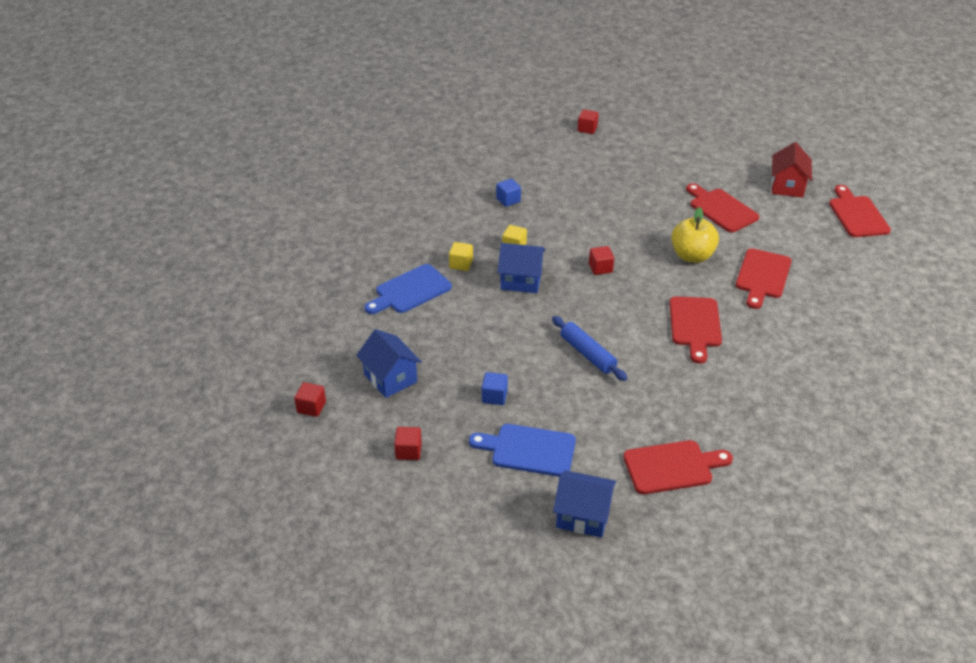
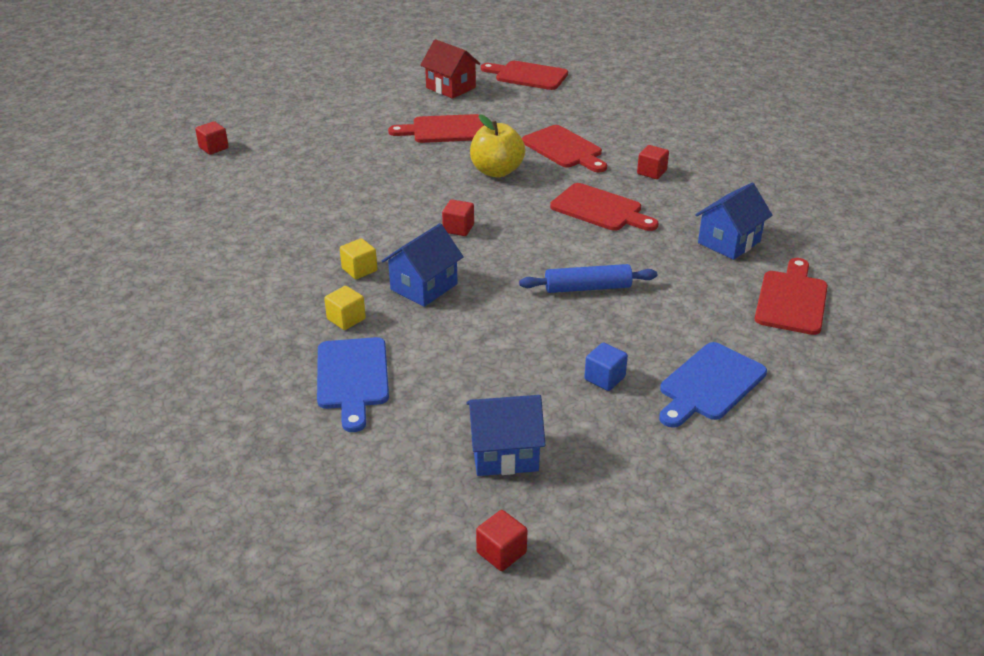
camera: 60 degrees left, 5 degrees down
red cube [394,427,422,460] -> red cube moved to [637,145,669,179]
blue cube [496,179,521,207] -> none
blue house [553,470,616,538] -> blue house moved to [695,183,772,260]

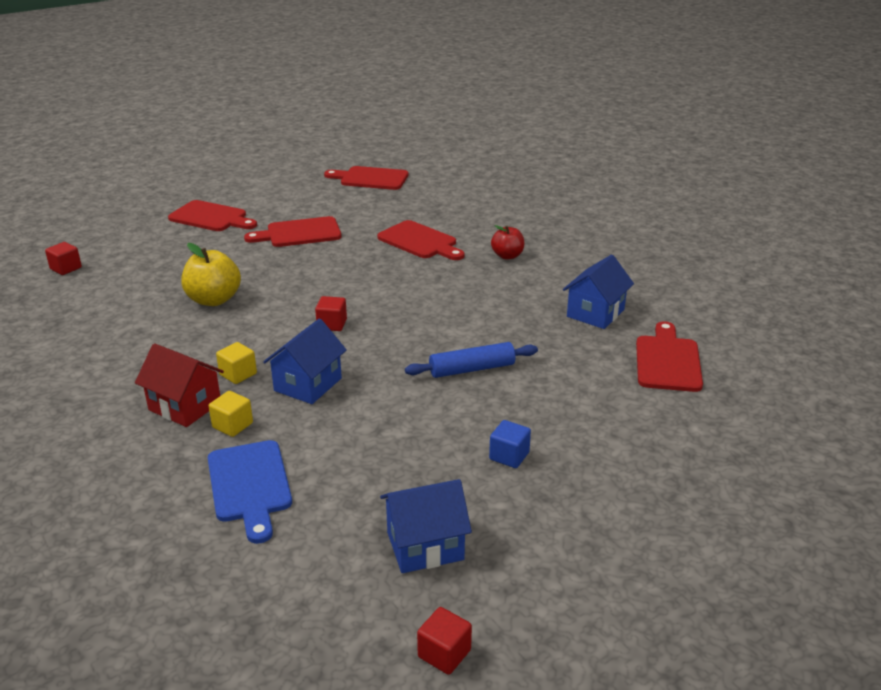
camera: 10 degrees left, 5 degrees down
red house [420,39,480,99] -> red house moved to [135,344,224,427]
yellow apple [470,114,525,177] -> yellow apple moved to [181,243,241,306]
red cutting board [550,183,659,231] -> red cutting board moved to [168,200,257,231]
red cube [637,145,669,179] -> red apple [491,225,524,260]
blue cutting board [659,342,767,428] -> none

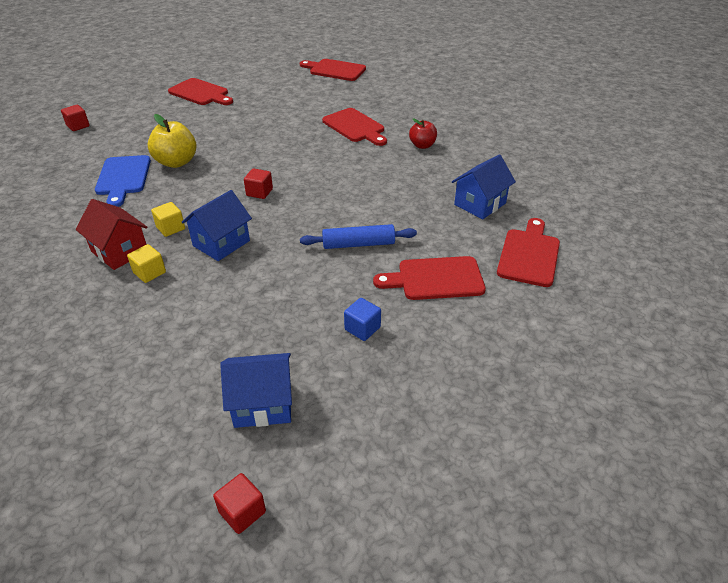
camera: 10 degrees right, 10 degrees up
blue cutting board [208,440,292,544] -> blue cutting board moved to [95,155,151,207]
red cutting board [244,216,342,247] -> red cutting board moved to [373,256,486,300]

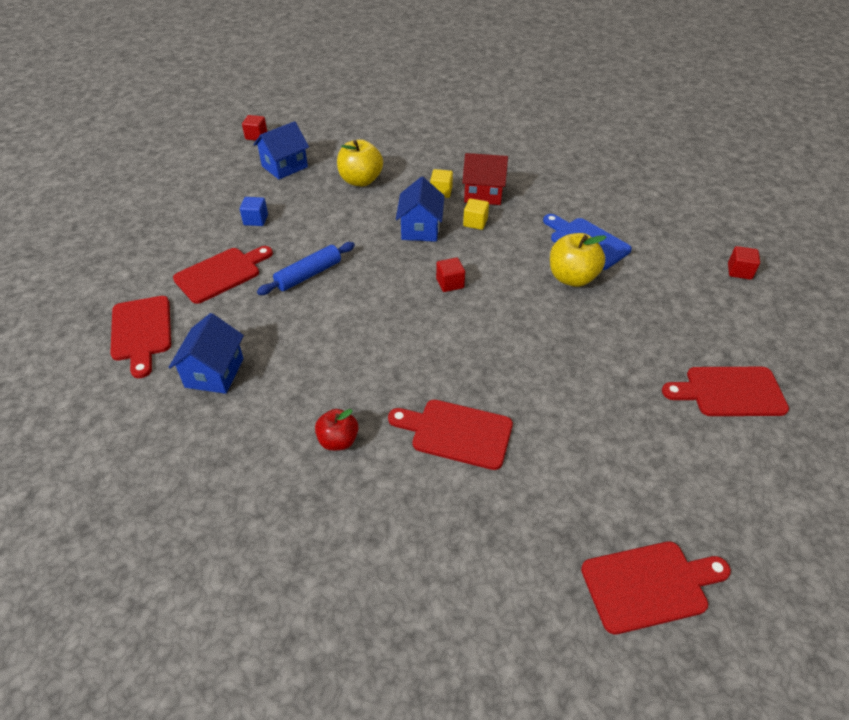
camera: 145 degrees right, 5 degrees up
none -> yellow apple [337,139,383,186]

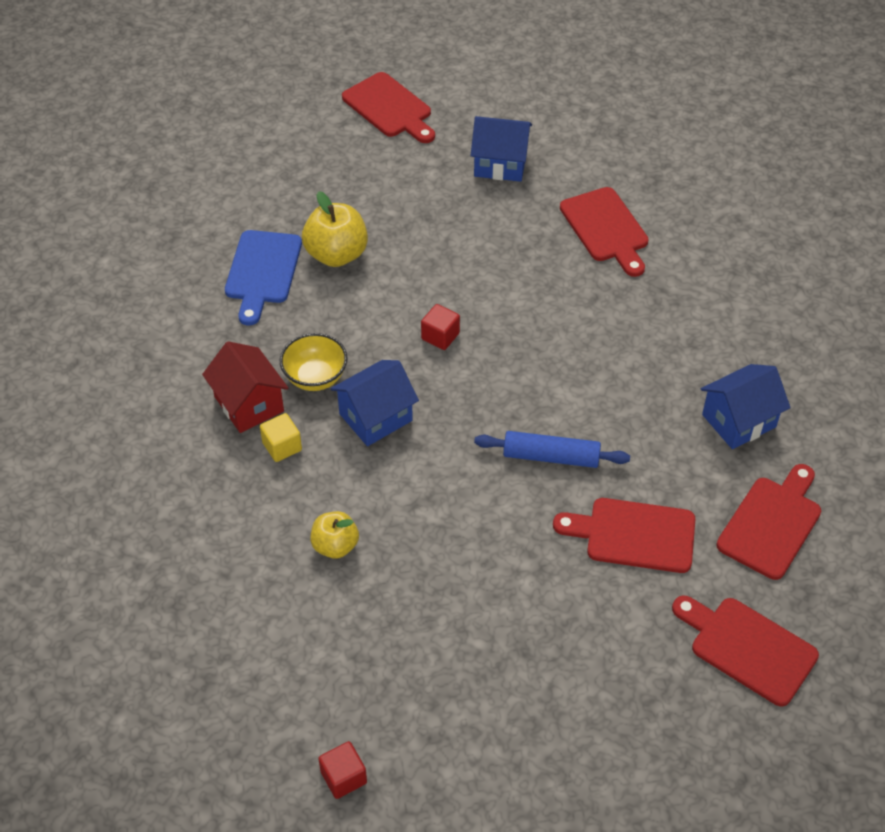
camera: 130 degrees left, 5 degrees up
blue cube [240,197,268,226] -> none
blue house [253,121,309,179] -> blue house moved to [471,116,532,182]
red apple [315,409,359,451] -> none
yellow apple [337,139,383,186] -> yellow apple [310,511,359,559], size x0.64
yellow cube [463,198,489,230] -> yellow bowl [280,333,348,391]
red cutting board [581,542,731,634] -> red cutting board moved to [672,596,819,706]
red cube [728,246,760,280] -> none

